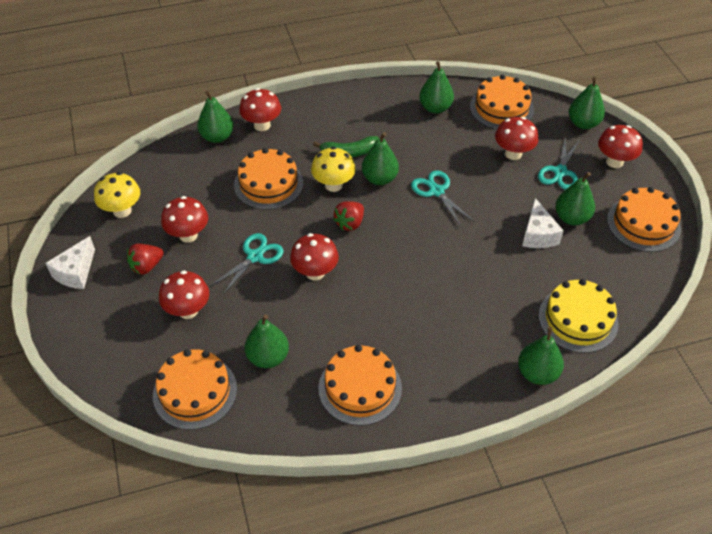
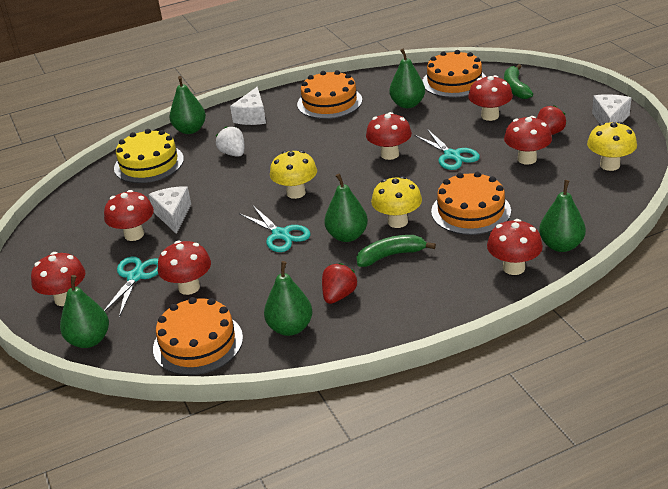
camera: 175 degrees right, 15 degrees down
turquoise scissors [210,233,283,296] -> turquoise scissors turned 60 degrees counterclockwise [414,129,480,170]
red strawberry [333,201,364,231] -> red strawberry moved to [322,263,358,304]
green pear [555,172,595,225] -> red mushroom [104,190,154,241]
orange cake [607,187,681,252] -> none
none -> white strawberry [216,126,244,157]
none -> white cheese [230,87,266,125]
none -> yellow mushroom [270,150,317,199]
none -> green banana [504,64,533,99]

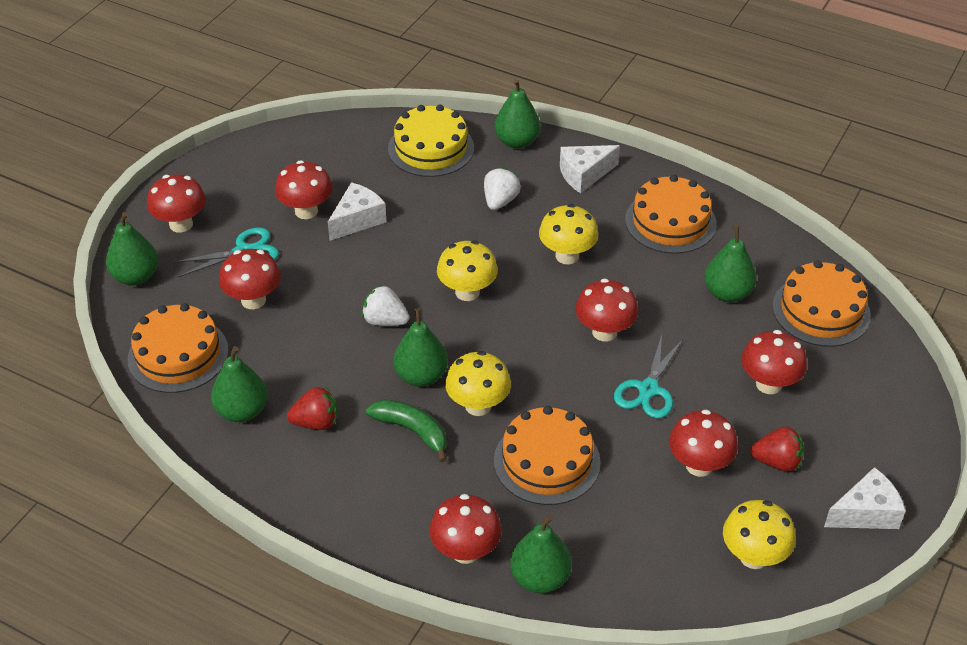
camera: 50 degrees right, 10 degrees up
turquoise scissors [239,206,310,252] -> white strawberry [362,285,409,326]
green banana [504,64,533,99] -> none
none -> yellow mushroom [539,204,598,264]

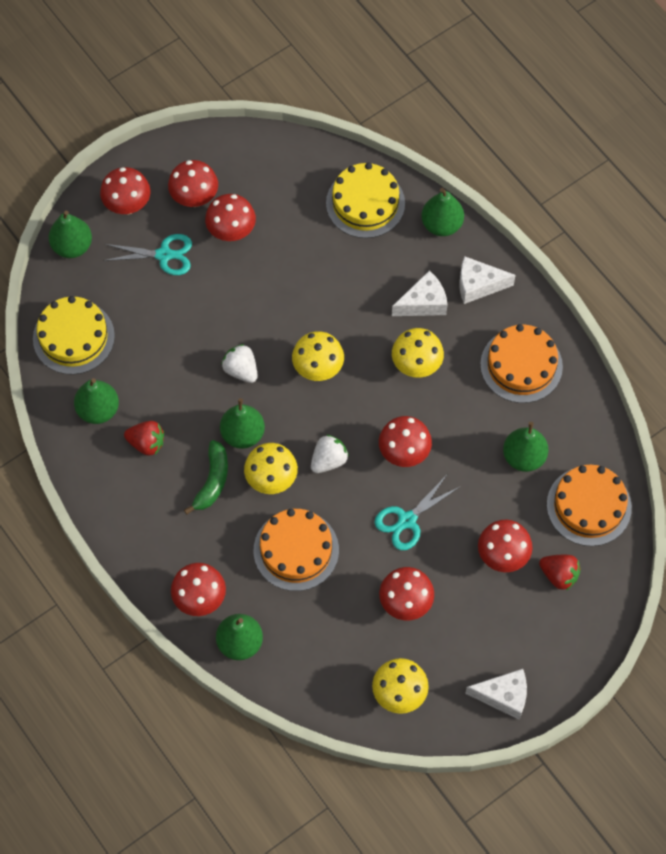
camera: 25 degrees right, 20 degrees up
orange cake [128,303,229,393] -> yellow cake [33,296,115,375]
red mushroom [219,249,281,309] -> red mushroom moved to [168,160,218,207]
white cheese [328,182,386,241] -> white cheese moved to [392,270,448,316]
green banana [366,400,447,462] -> green banana turned 45 degrees clockwise [184,440,228,514]
white strawberry [484,168,521,210] -> white strawberry moved to [311,434,349,473]
red strawberry [750,426,804,472] -> red strawberry moved to [539,555,581,591]

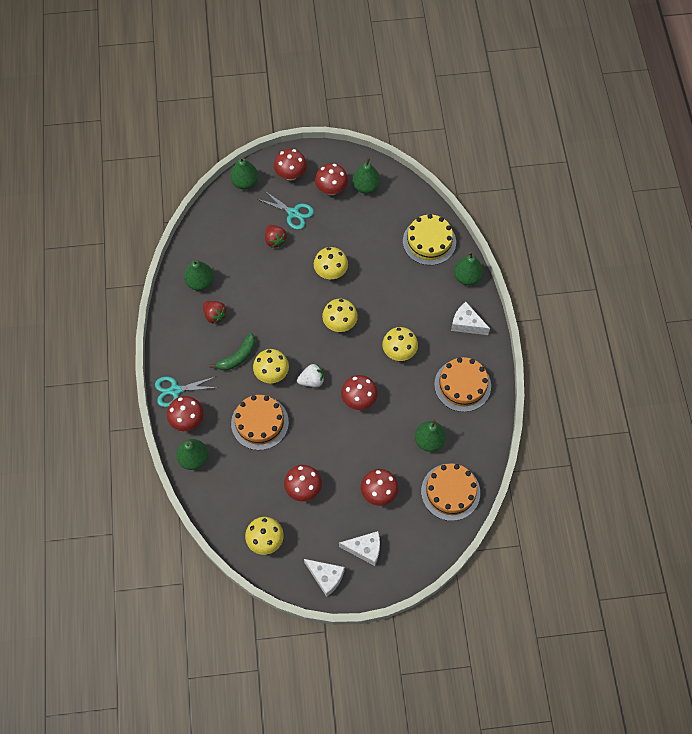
camera: 30 degrees right, 0 degrees up
yellow cake [33,296,115,375] -> none
red mushroom [205,194,256,241] -> none
green pear [220,398,265,449] -> green pear moved to [352,157,381,194]
white strawberry [221,344,258,383] -> none
turquoise scissors [375,475,461,550] -> turquoise scissors moved to [155,376,219,407]
white cheese [392,270,448,316] -> white cheese moved to [339,531,380,566]
red strawberry [539,555,581,591] -> red strawberry moved to [265,225,287,248]
none -> yellow mushroom [314,247,348,279]

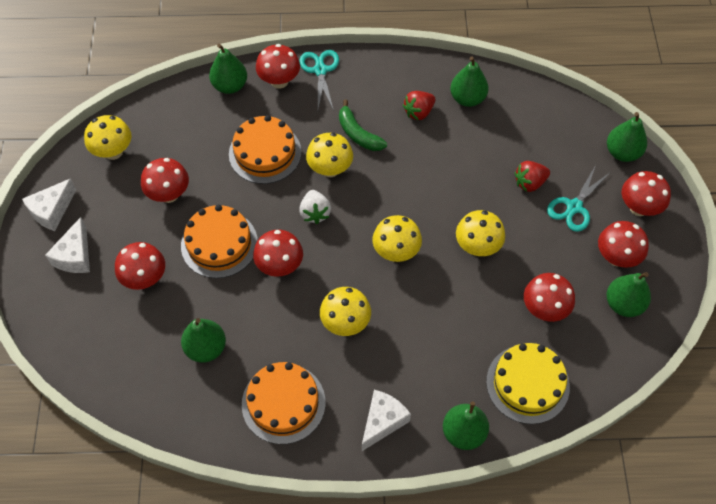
camera: 95 degrees right, 5 degrees down
orange cake [421,463,480,521] -> orange cake moved to [181,205,258,278]
none -> red mushroom [524,273,575,322]

